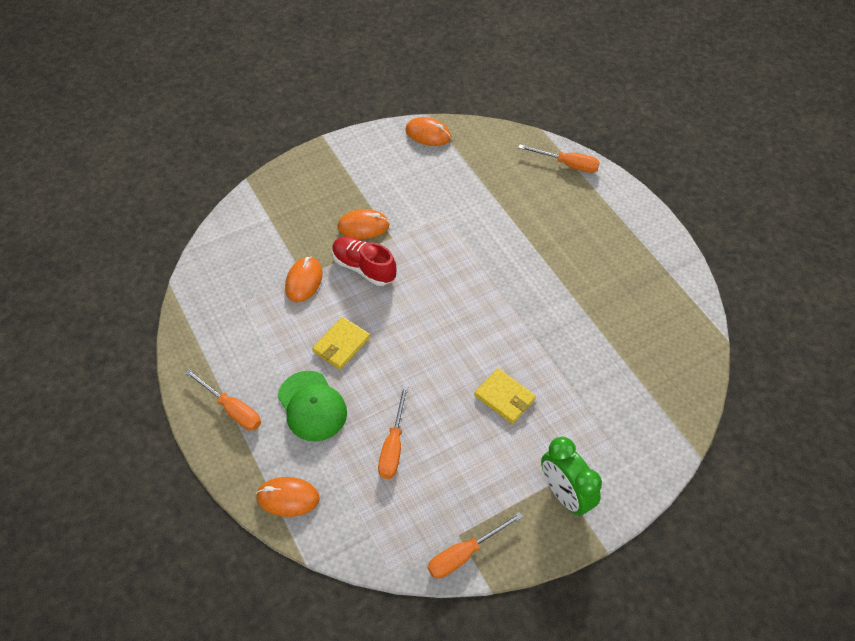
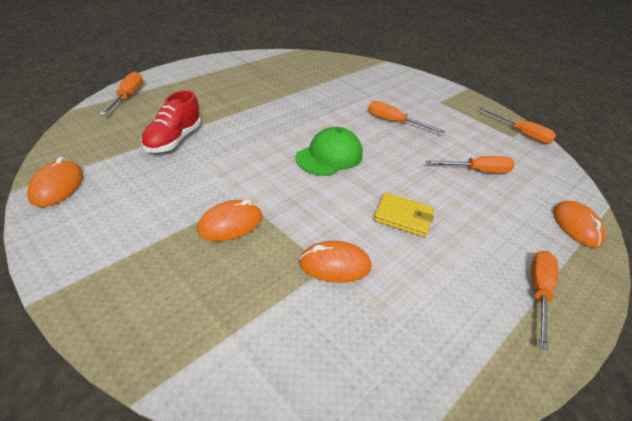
camera: 110 degrees left, 15 degrees down
green cap [278,371,347,442] -> green cap moved to [295,127,363,176]
red shoe [332,236,396,286] -> red shoe moved to [141,90,201,153]
orange mouse [337,209,390,239] -> orange mouse turned 75 degrees clockwise [197,199,262,241]
yellow wallet [474,368,536,424] -> orange screwdriver [368,101,445,133]
green clock [541,437,602,516] -> none

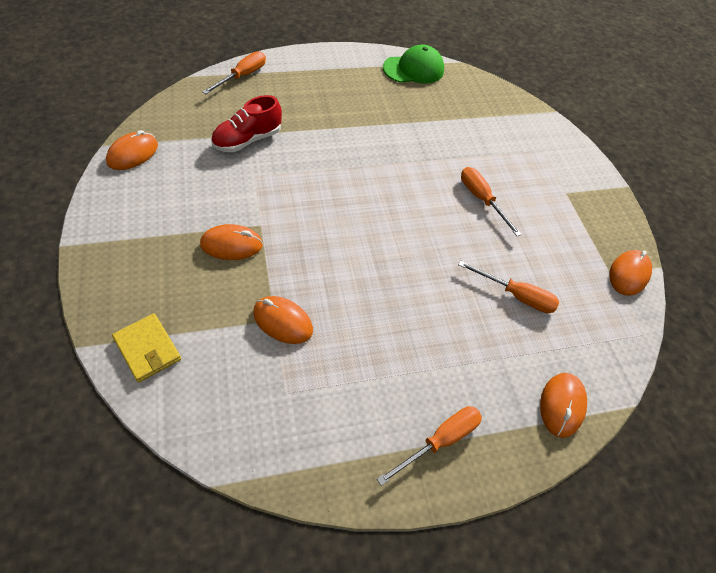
camera: 30 degrees right, 15 degrees up
green cap [295,127,363,176] -> green cap moved to [383,45,444,84]
yellow wallet [374,192,434,237] -> yellow wallet moved to [112,313,181,382]
orange screwdriver [480,107,556,144] -> orange mouse [609,250,652,296]

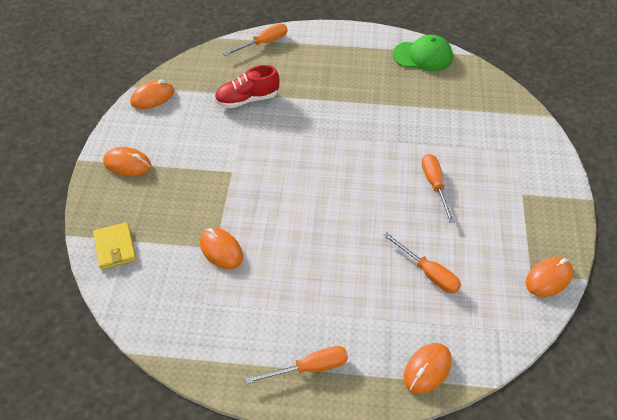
camera: 25 degrees right, 5 degrees down
orange mouse [200,224,263,260] -> orange mouse moved to [103,147,151,176]

